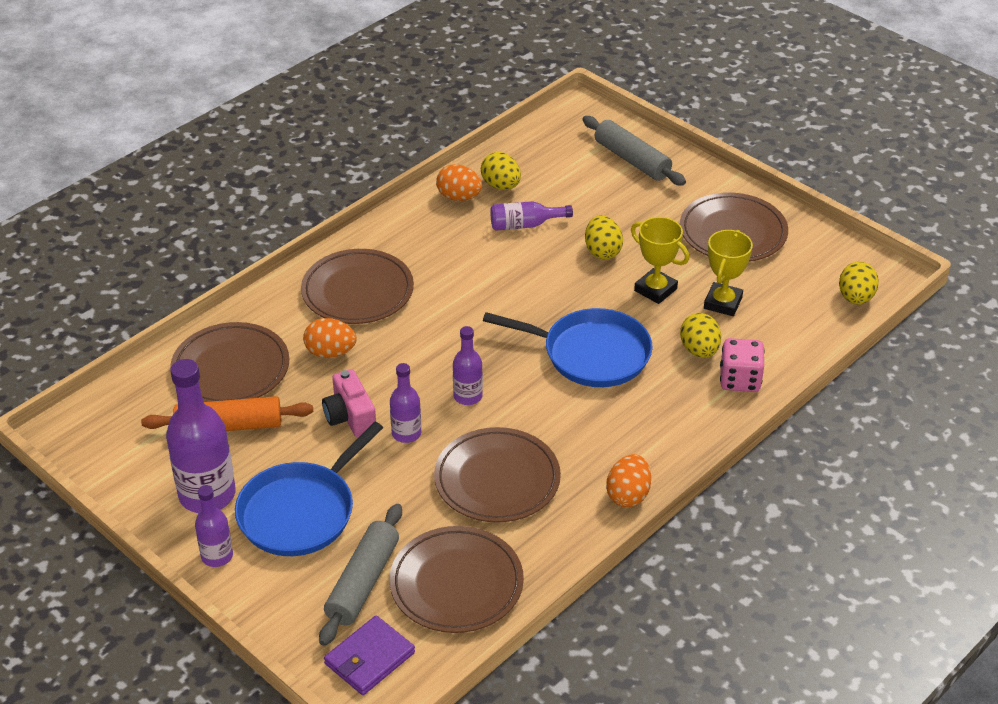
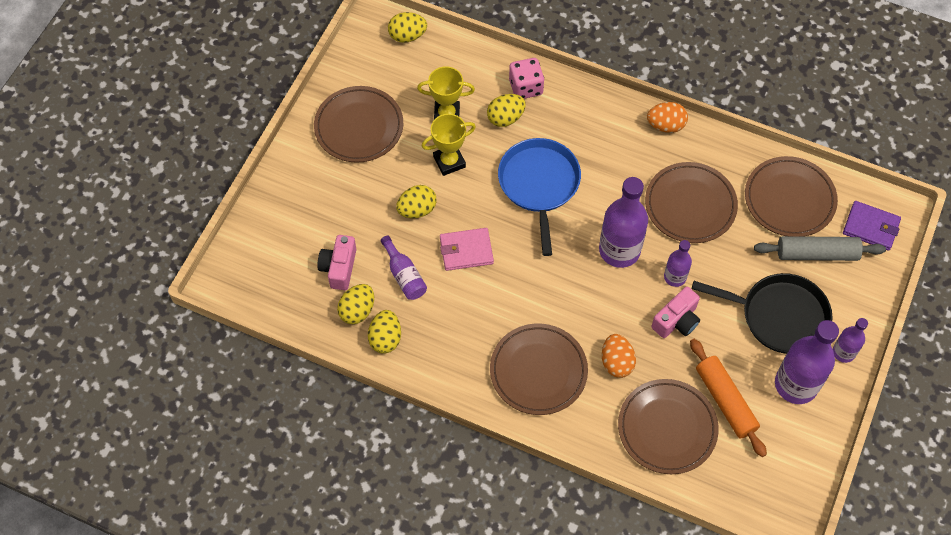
camera: 110 degrees left, 20 degrees up
blue pan [235,421,383,556] -> black pan [692,273,833,354]
orange egg [436,164,482,201] -> yellow egg [368,310,401,354]
purple bottle [453,326,483,405] -> purple bottle [599,177,648,268], size x1.85
grey rolling pin [582,116,686,185] -> none
yellow trophy [631,217,689,304] -> yellow trophy turned 45 degrees clockwise [421,114,476,176]
none -> pink camera [317,235,356,290]
none -> pink wallet [440,228,494,271]

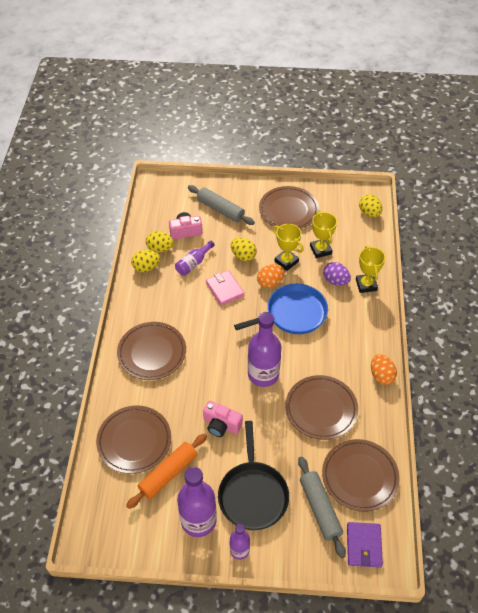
camera: 70 degrees right, 10 degrees down
yellow egg [487,94,526,127] -> purple egg [323,262,351,286]
pink dice [509,58,544,99] -> yellow trophy [356,246,385,293]
orange egg [602,334,636,378] -> orange egg moved to [257,264,285,288]
purple bottle [664,240,692,287] -> none
none -> grey rolling pin [188,185,255,225]

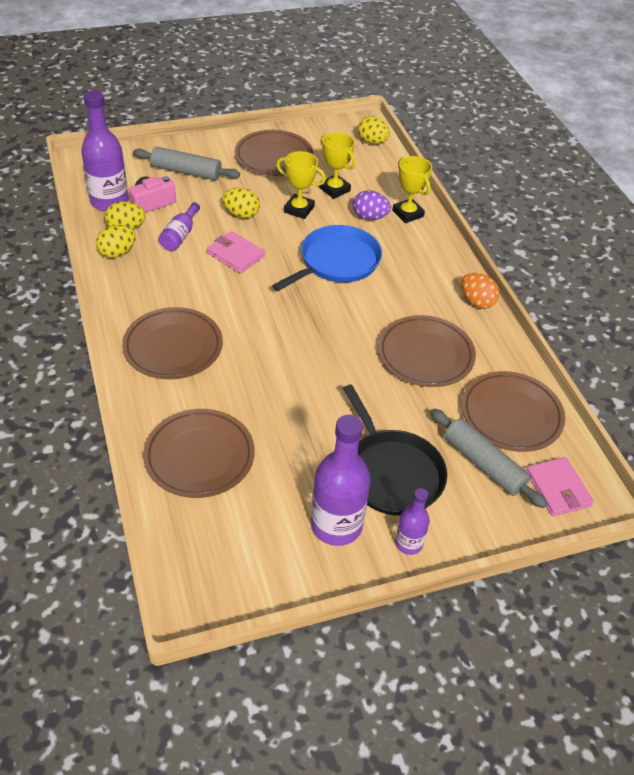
camera: 25 degrees left, 5 degrees down
orange rolling pin [126,433,207,509] -> none
pink camera [203,401,243,437] -> none
purple bottle [248,312,281,387] -> purple bottle moved to [81,90,128,211]
orange egg [257,264,285,288] -> none
purple wallet [347,522,383,568] -> pink wallet [526,457,594,517]

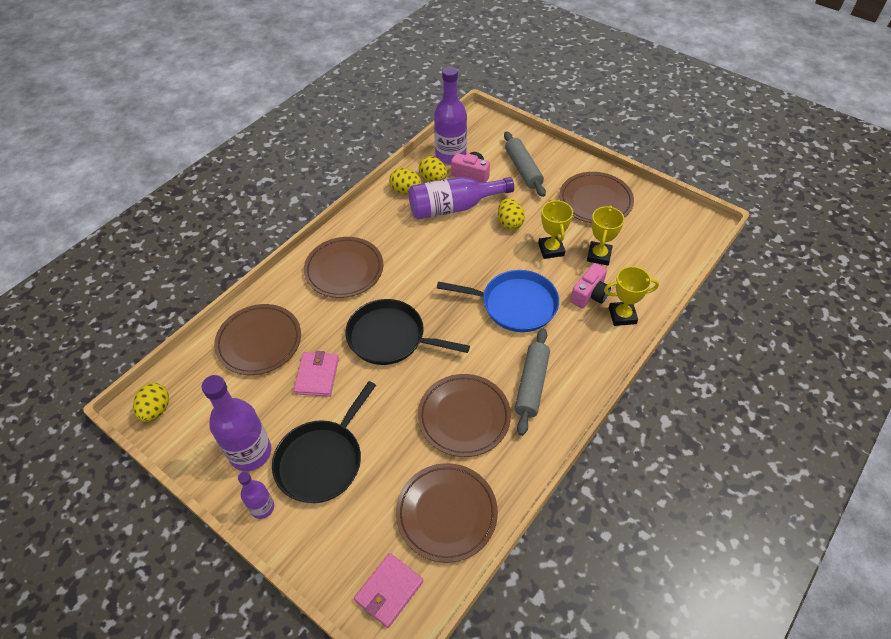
camera: 60 degrees right, 5 degrees up
purple bottle [158,202,200,251] -> purple bottle [408,177,514,219], size x1.85
pink wallet [207,231,265,273] -> pink wallet moved to [294,351,339,397]
purple egg [353,190,391,220] -> pink camera [570,263,611,309]
yellow egg [358,116,390,144] -> yellow egg moved to [133,383,169,422]
yellow trophy [392,156,432,223] -> yellow trophy turned 60 degrees clockwise [604,266,659,326]
grey rolling pin [430,409,547,508] -> grey rolling pin moved to [515,328,550,436]
orange egg [461,273,499,309] -> none
none -> black pan [345,299,470,365]

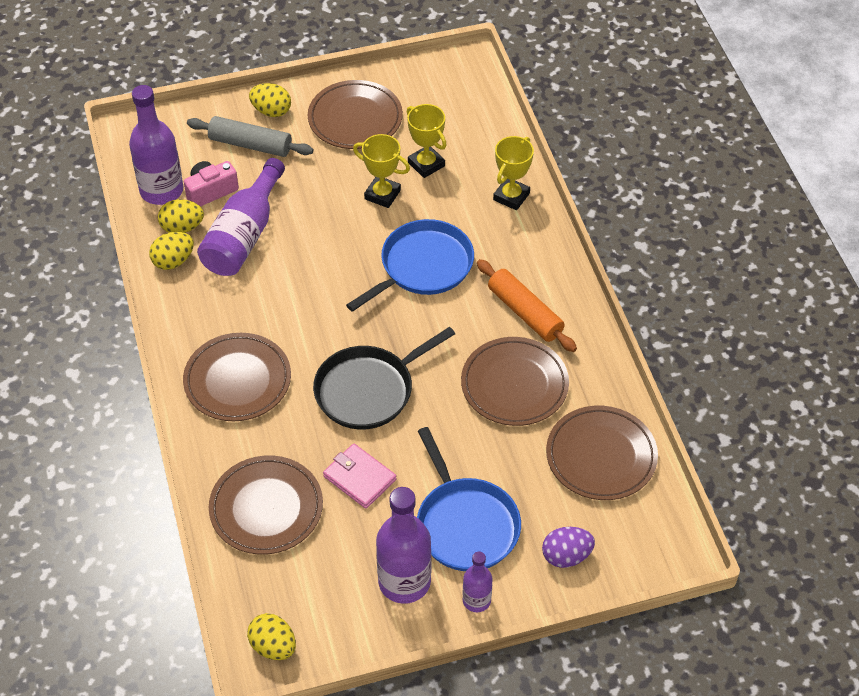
camera: 55 degrees left, 0 degrees up
black pan [272,381,376,503] -> blue pan [417,427,521,571]
pink wallet [354,553,423,628] -> none
yellow egg [498,198,525,230] -> yellow egg moved to [249,83,291,117]
grey rolling pin [515,328,550,436] -> orange rolling pin [477,259,577,352]
pink camera [570,263,611,309] -> none
none -> purple egg [542,527,595,568]

